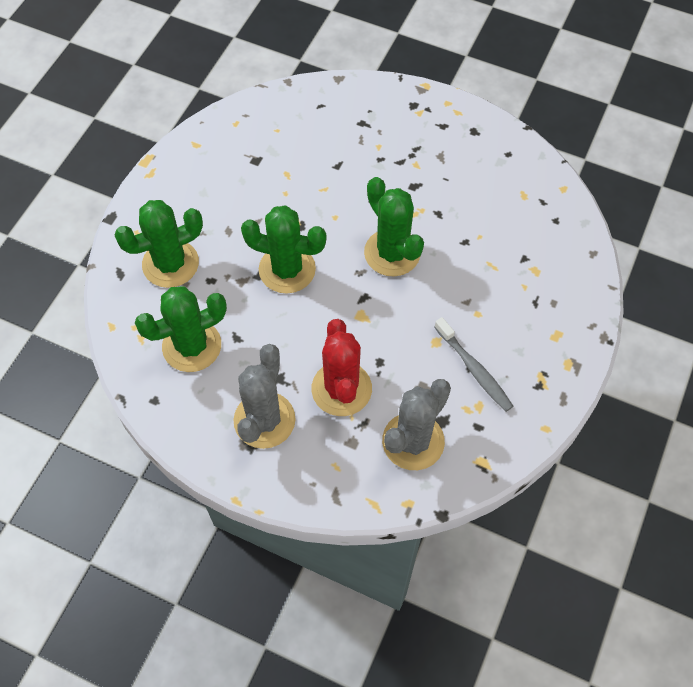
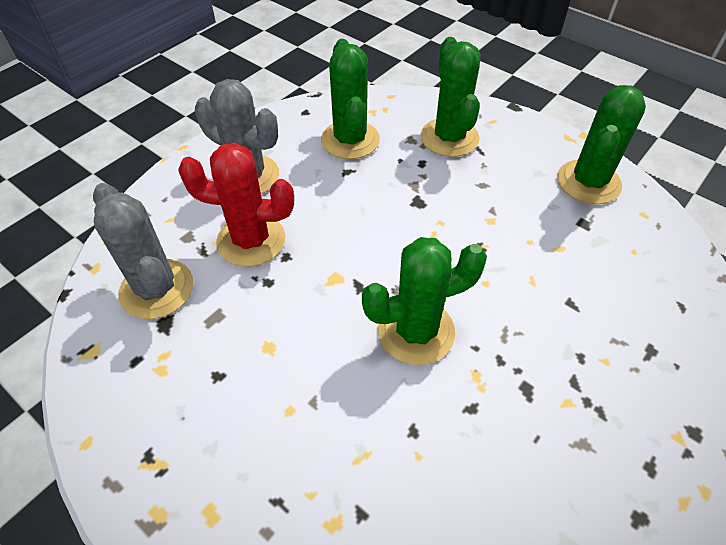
camera: 105 degrees right, 10 degrees down
green cactus [241,206,326,294] -> green cactus moved to [557,85,646,204]
grey toothbrush [434,317,513,412] -> none

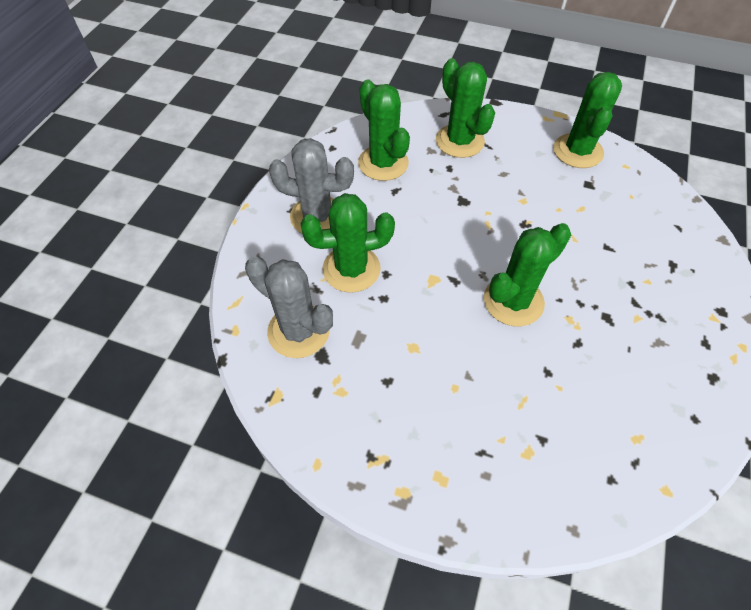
camera: 20 degrees left, 5 degrees up
red cactus [178,143,294,266] -> green cactus [300,193,395,293]

